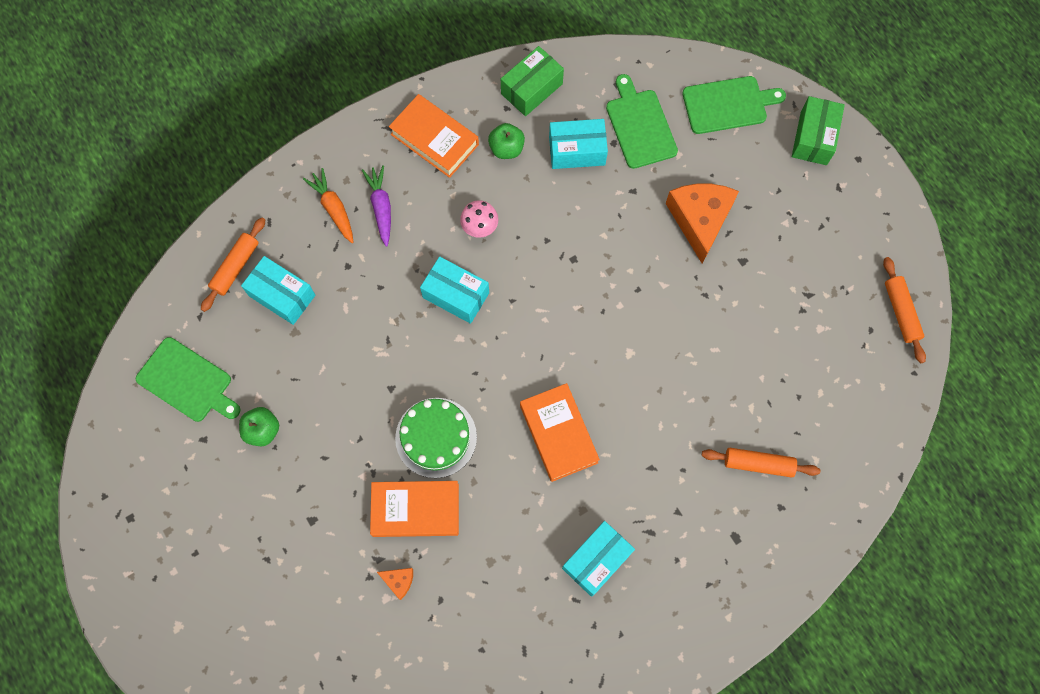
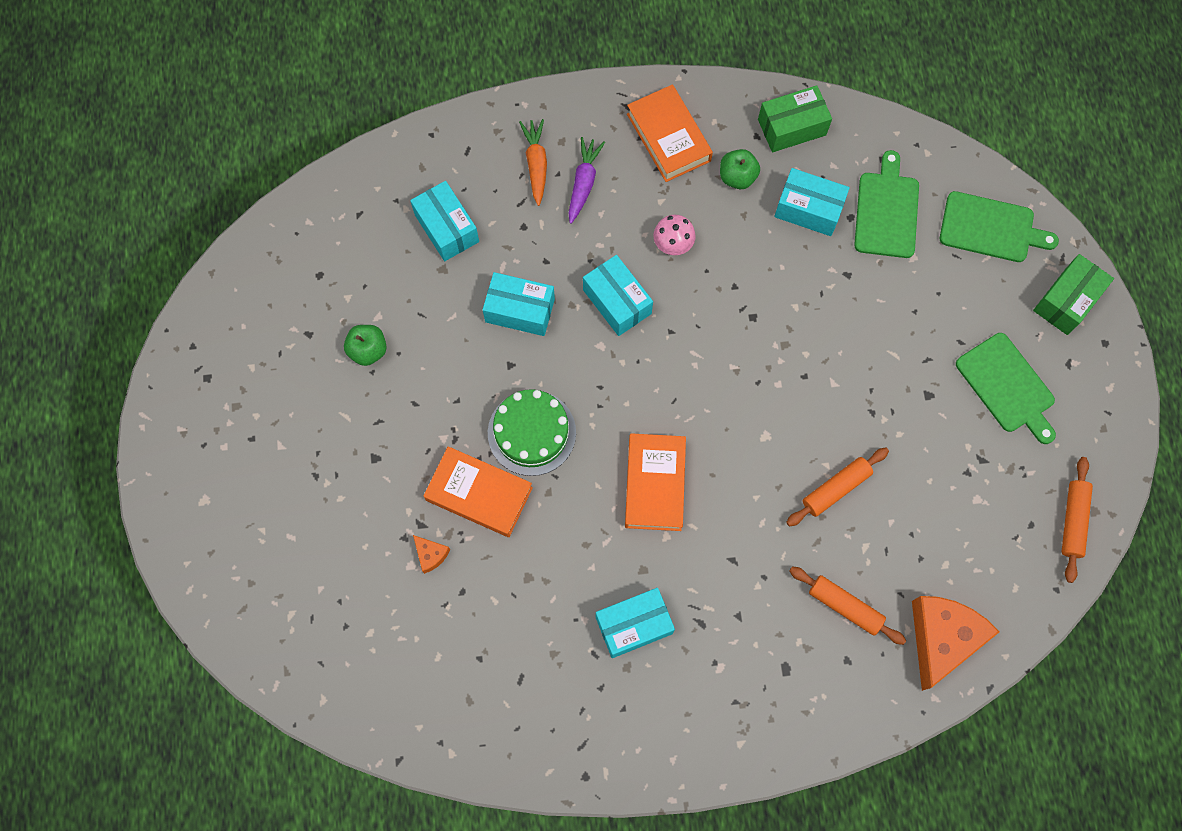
camera: 25 degrees right, 0 degrees up
green cutting board [136,337,240,422] -> green cutting board moved to [956,333,1056,444]
orange rolling pin [201,217,265,312] -> orange rolling pin moved to [786,448,889,527]
orange cheese [666,184,739,264] -> orange cheese moved to [912,596,999,691]
none -> turquoise box [483,272,555,336]

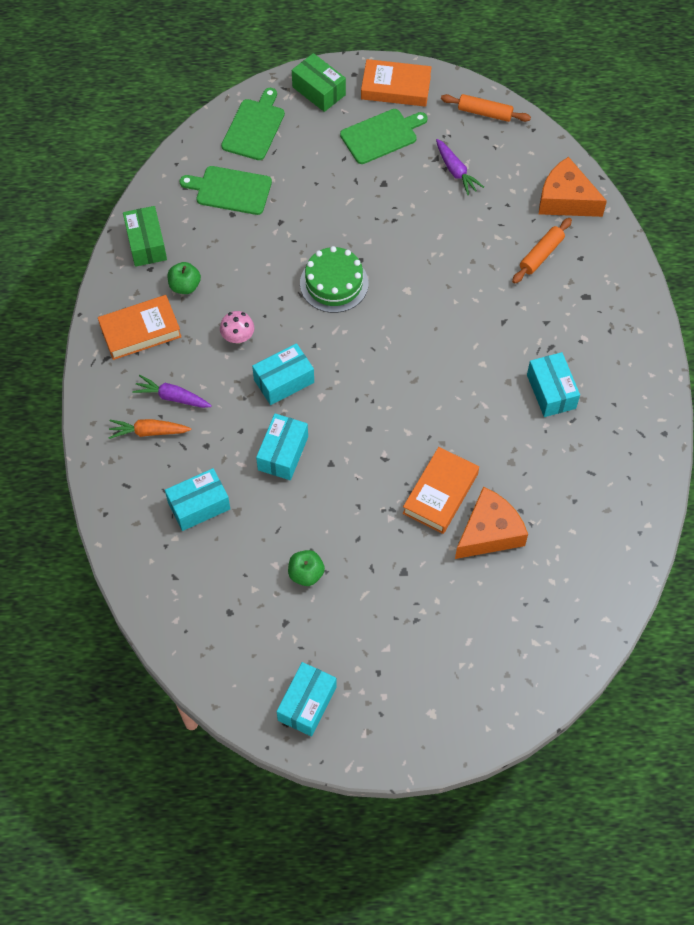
camera: 85 degrees left, 10 degrees down
orange cheese [413,535,450,574] -> orange cheese [455,487,528,559], size x2.31
green cake [488,389,576,476] -> green cake moved to [300,246,368,313]
orange book [625,433,686,531] -> orange book moved to [361,59,431,107]
turquoise box [774,168,850,236] -> turquoise box moved to [276,662,337,737]
orange rolling pin [786,448,889,527] -> none
none -> purple carrot [436,139,484,195]

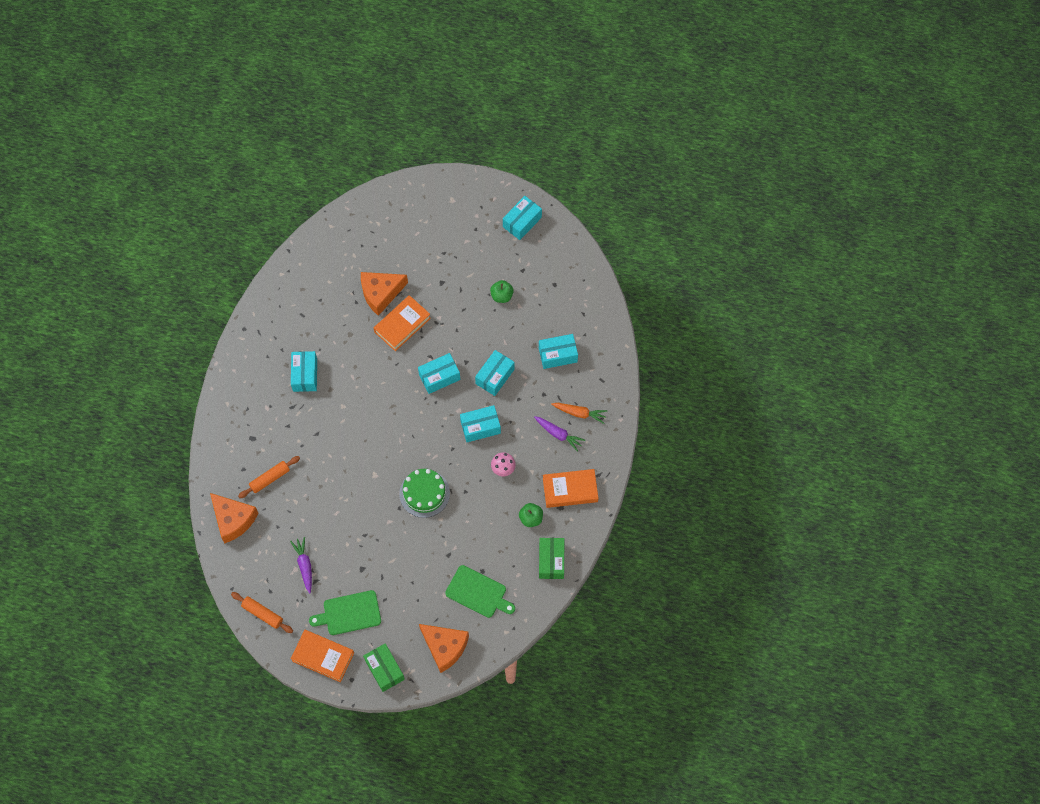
camera: 165 degrees left, 5 degrees up
green cutting board [221,88,285,160] -> orange cheese [419,624,469,673]
none -> turquoise box [418,353,460,394]

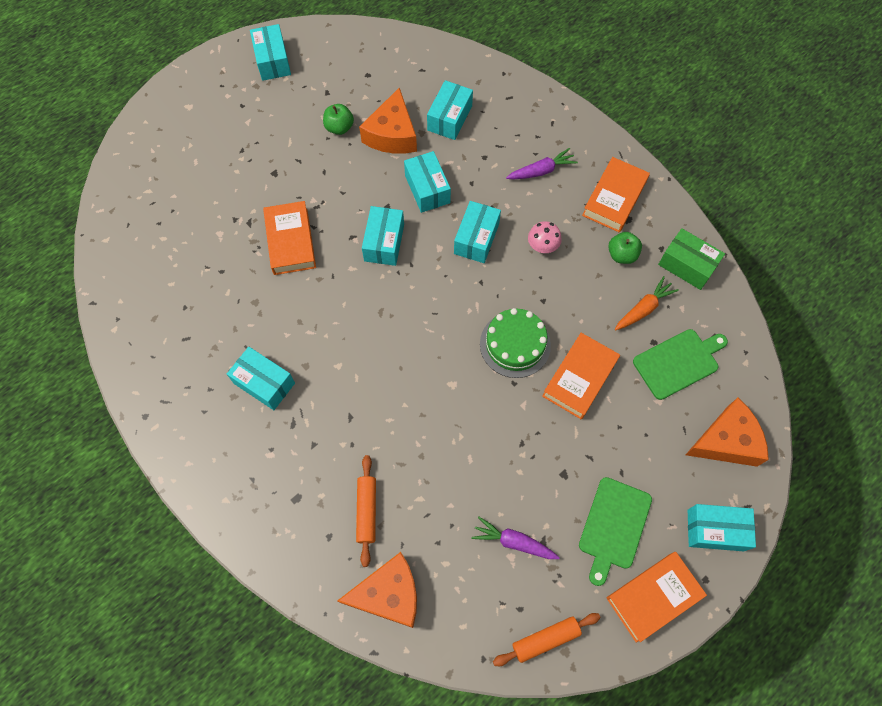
camera: 55 degrees left, 0 degrees up
orange cheese [361,272,408,316] -> orange cheese moved to [359,88,417,154]
green box [363,643,405,692] -> turquoise box [688,504,756,551]
orange carrot [552,403,608,424] -> orange carrot moved to [615,276,679,330]
none -> orange book [542,333,620,420]

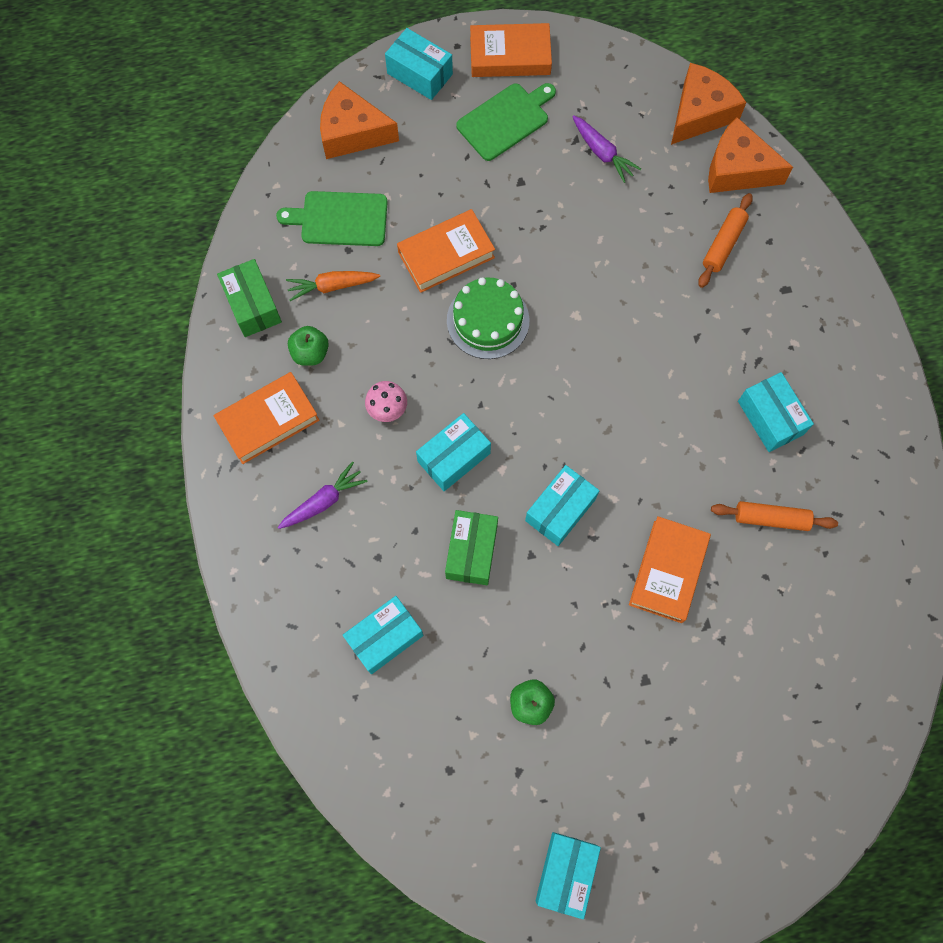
camera: 150 degrees left, 5 degrees up
orange cheese [359,88,417,154] -> orange cheese moved to [671,63,747,145]
turquoise box [404,151,451,213] -> green box [445,510,498,585]
orange rolling pin [493,613,601,666] -> orange rolling pin moved to [711,501,838,531]
purple carrot [506,148,578,179] -> purple carrot turned 135 degrees clockwise [278,462,368,529]

